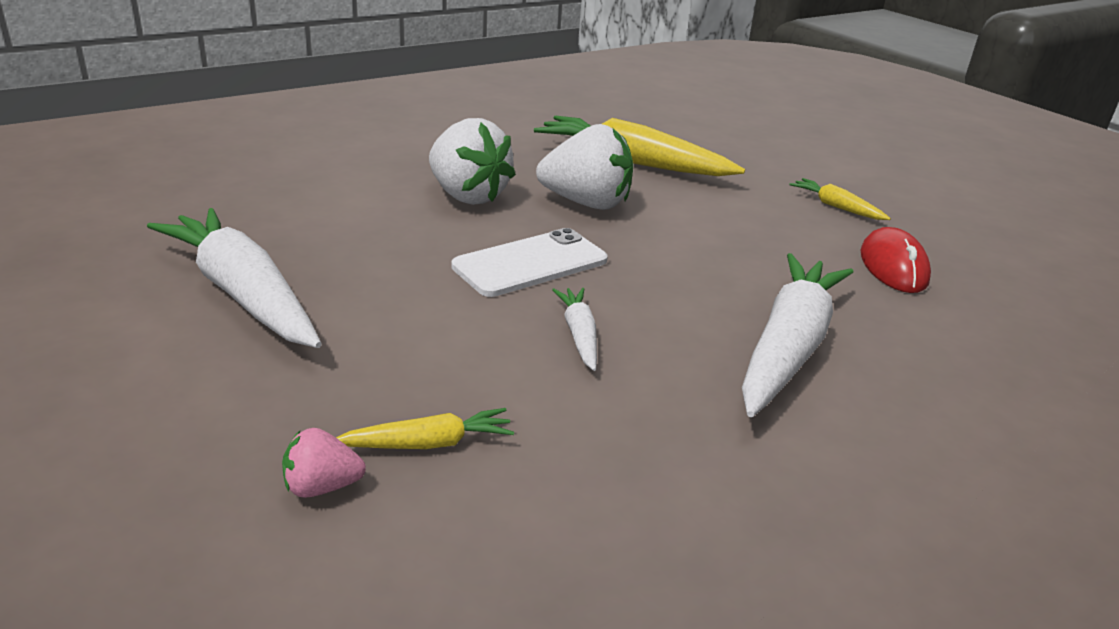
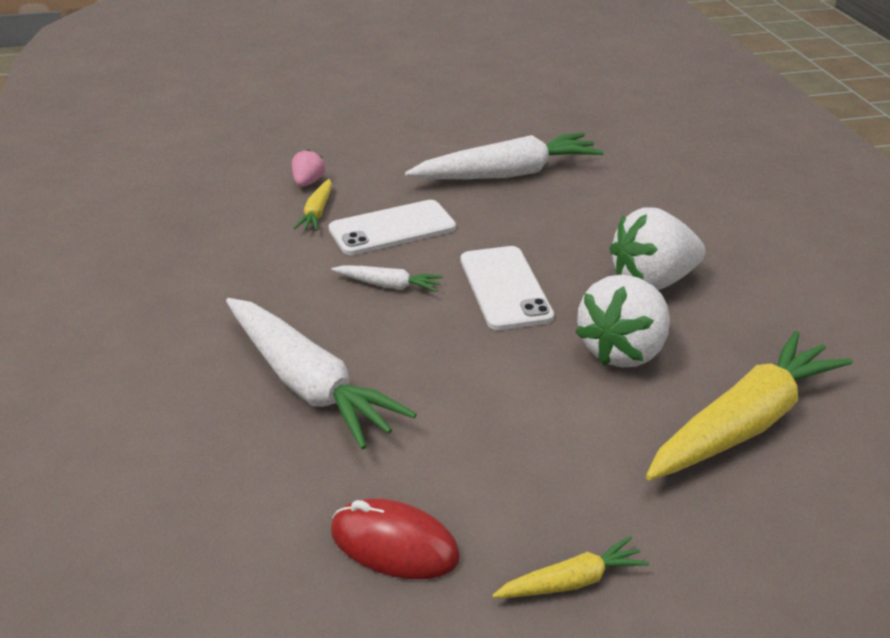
camera: 115 degrees right, 5 degrees up
none -> white phone [329,200,456,255]

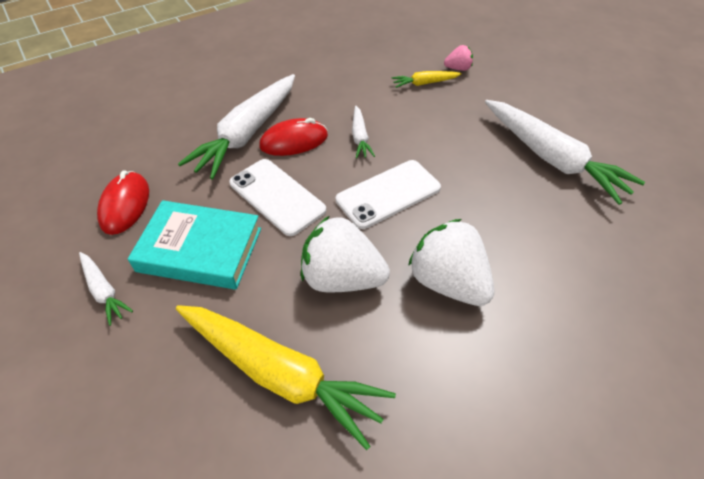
camera: 70 degrees right, 15 degrees up
white phone [329,200,456,255] -> white phone moved to [229,159,326,236]
yellow carrot [492,536,649,598] -> white carrot [79,252,133,326]
none -> turquoise book [128,200,261,290]
none -> red mouse [259,118,328,156]

